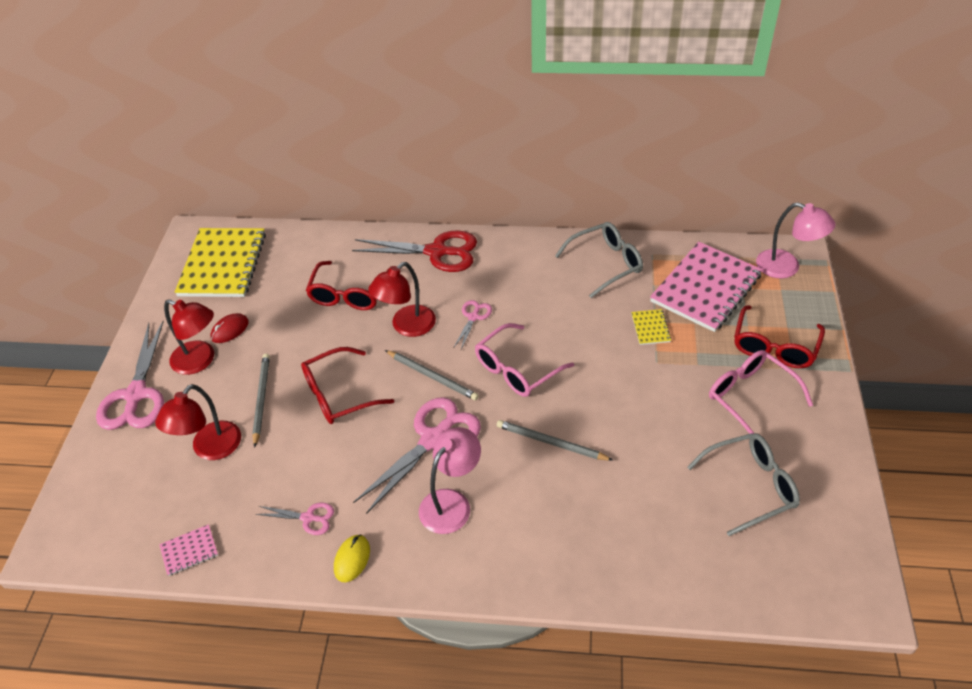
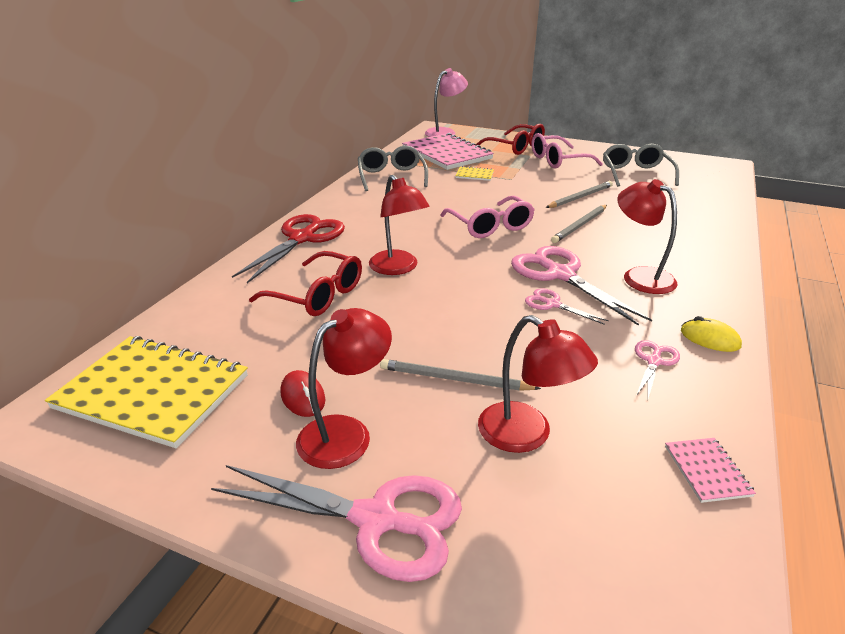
camera: 75 degrees left, 15 degrees down
red glasses [301,347,394,424] -> none
grey pencil [385,350,479,401] -> grey pencil moved to [546,181,613,208]
pink lamp [419,427,481,534] -> red lamp [617,179,677,294]
pink scissors [454,300,492,349] -> pink scissors moved to [525,288,609,325]

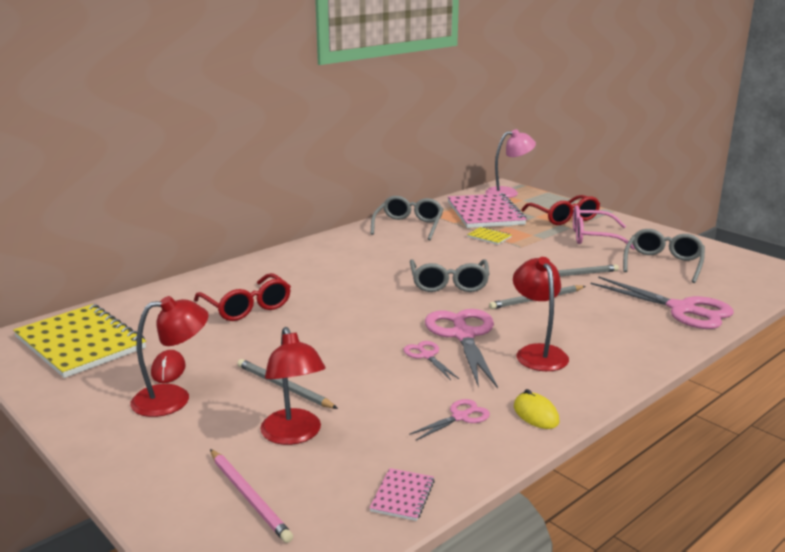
camera: 25 degrees right, 10 degrees down
pink scissors [211,465,462,582] -> pink scissors moved to [591,276,734,329]
red scissors [232,214,345,283] -> none
red lamp [369,175,430,275] -> none
pink glasses [440,196,535,238] -> grey glasses [410,259,490,292]
none -> pink pencil [210,449,293,543]

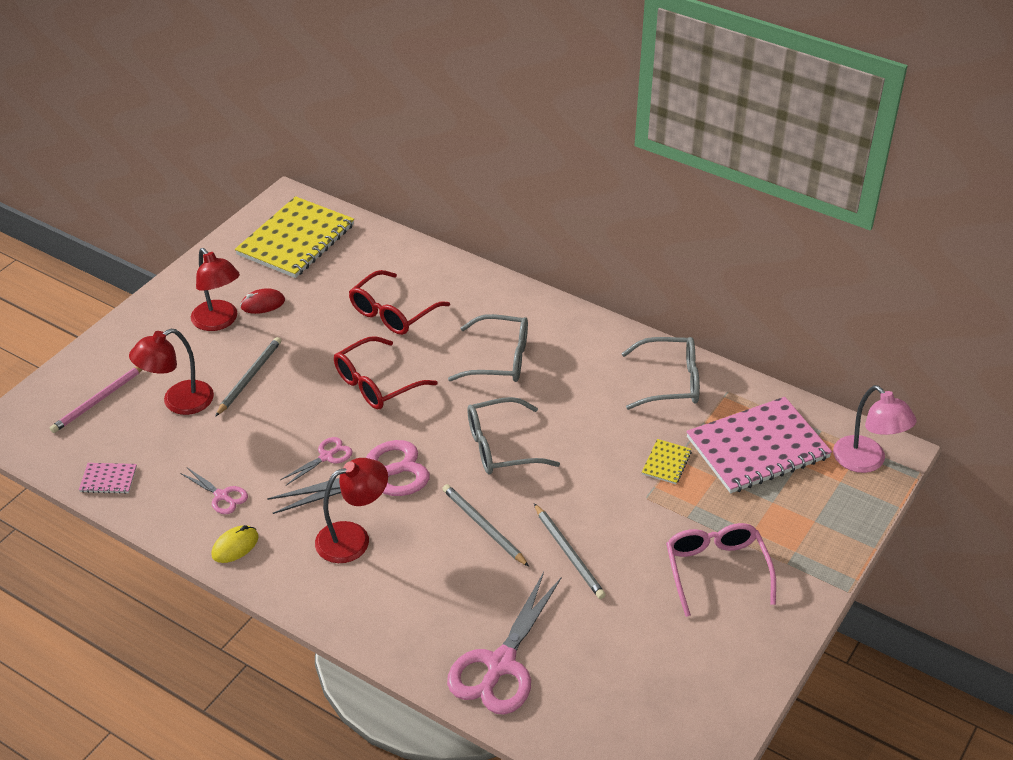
camera: 75 degrees right, 20 degrees up
red glasses [521,195,600,225] -> red glasses moved to [334,336,437,410]
grey glasses [623,229,705,283] -> grey glasses moved to [448,314,528,382]

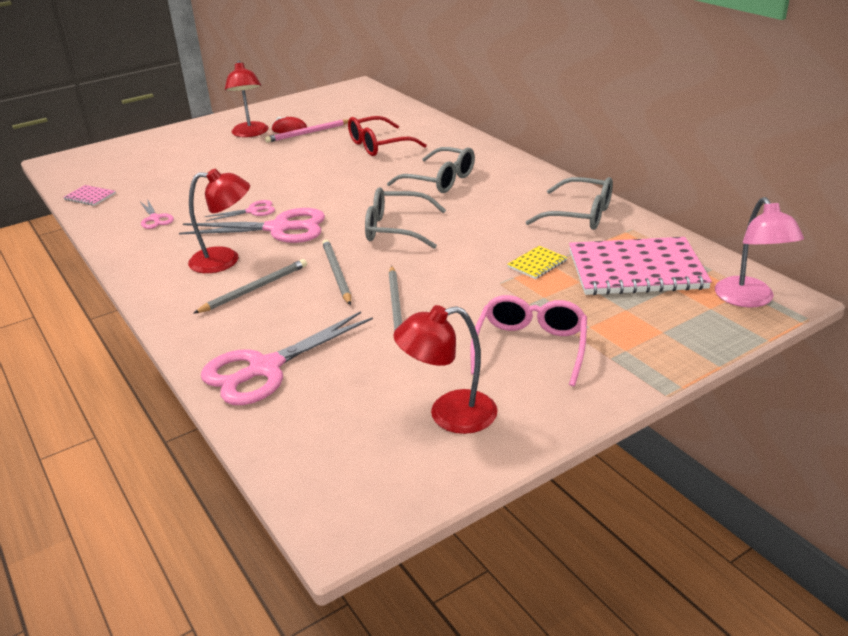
camera: 25 degrees right, 10 degrees down
pink pencil [50,367,142,433] -> pink pencil moved to [265,120,348,143]
red lamp [129,328,214,415] -> red lamp moved to [394,305,498,434]
yellow mouse [212,525,259,563] -> none
grey pencil [215,337,281,417] -> grey pencil moved to [193,259,307,314]
yellow notebook [235,196,354,278] -> none
red glasses [334,336,437,410] -> none

